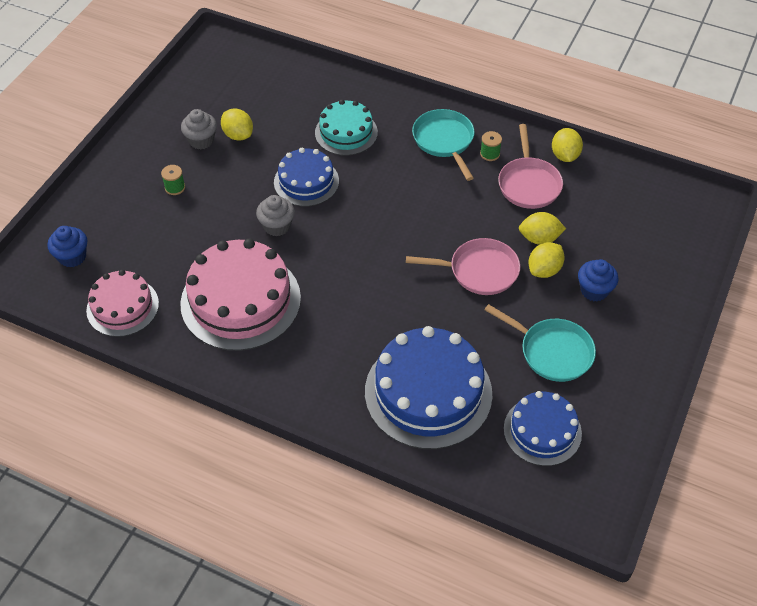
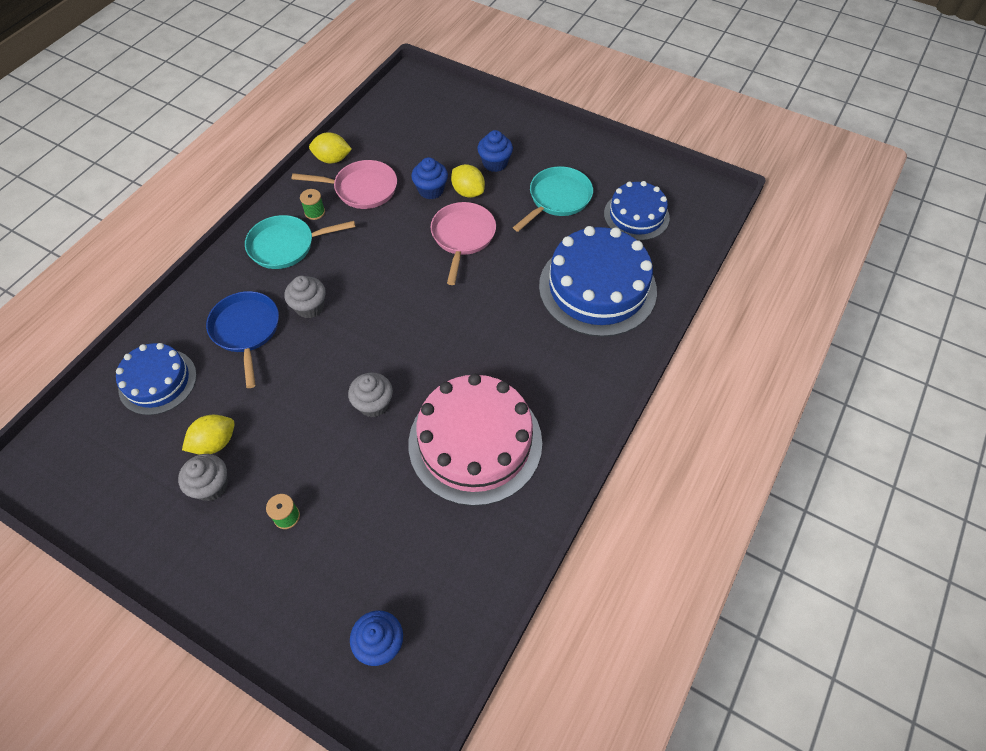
camera: 85 degrees left, 5 degrees up
pink cake [86,270,159,337] -> none
blue cake [274,148,339,206] -> blue cake moved to [116,343,197,415]
turquoise cake [315,100,378,156] -> blue pan [206,291,279,388]
yellow lemon [519,212,566,245] -> blue cupcake [411,157,448,199]
none -> grey cupcake [285,276,326,319]

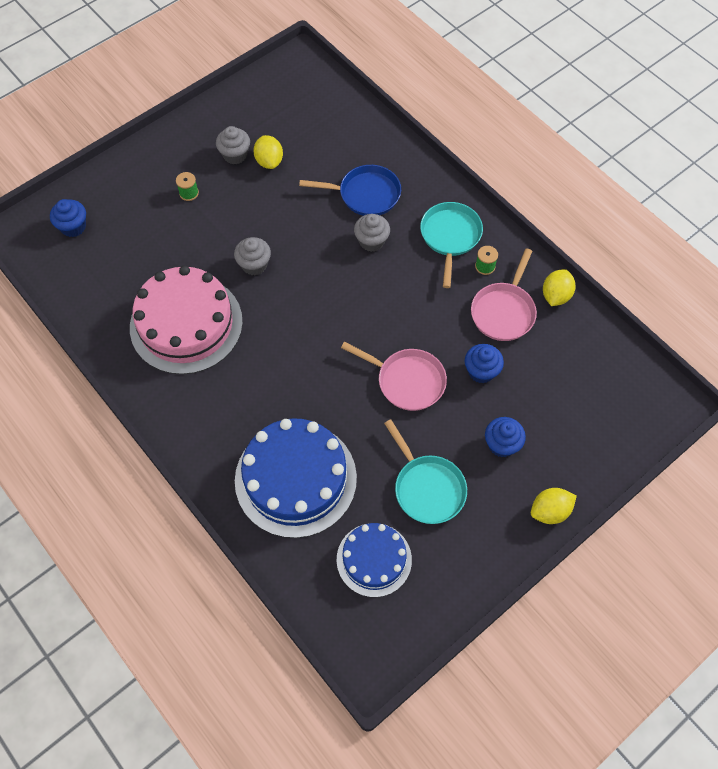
camera: 110 degrees right, 5 degrees up
blue cake [116,343,197,415] -> none
yellow lemon [451,164,485,198] -> yellow lemon moved to [531,488,577,524]

